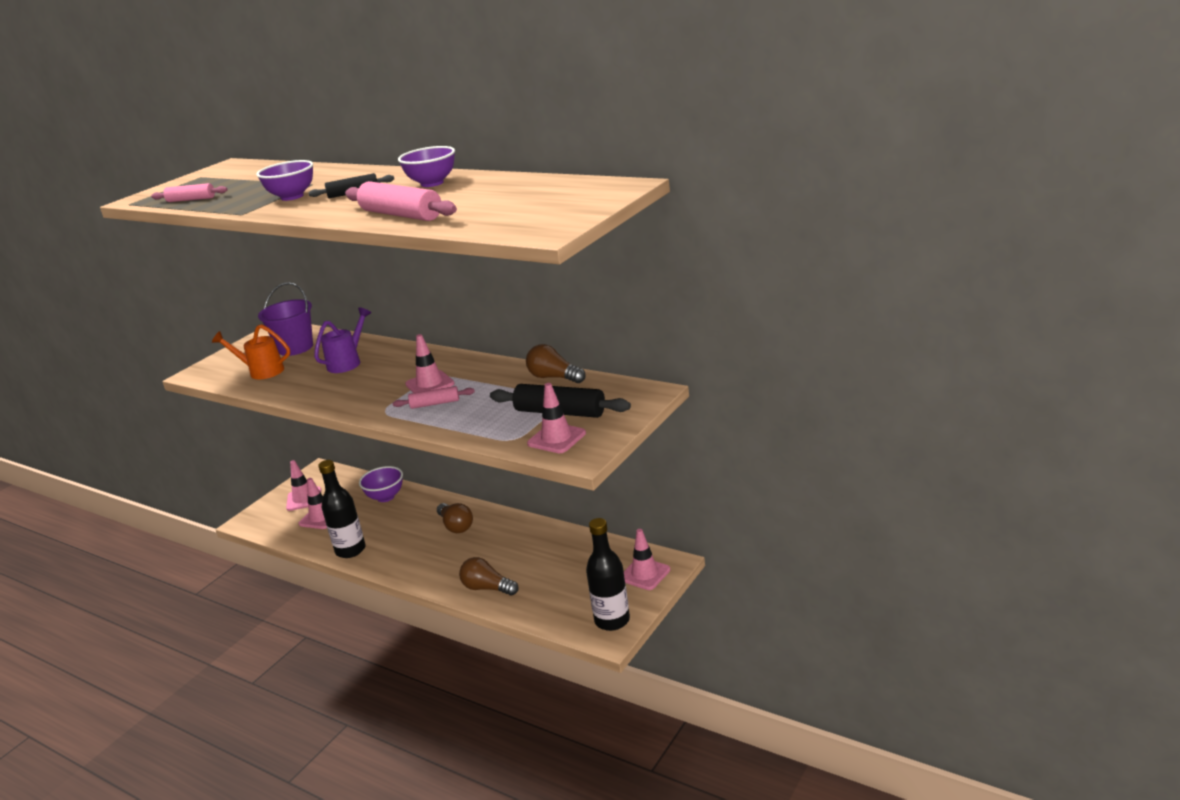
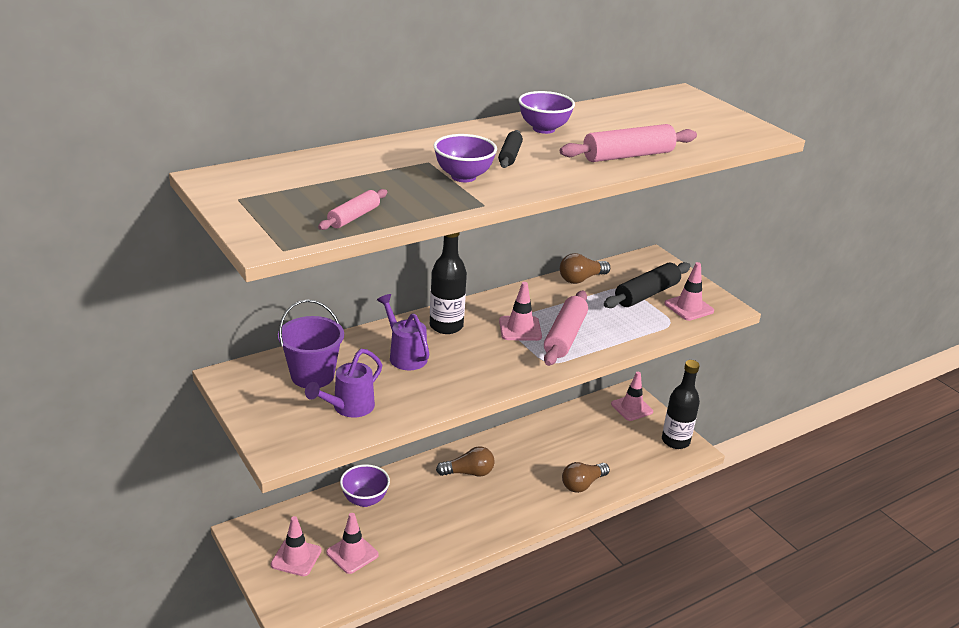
camera: 70 degrees left, 5 degrees up
orange watering can [212,324,290,379] -> purple watering can [305,349,382,417]
black bottle [318,460,365,558] -> black bottle moved to [430,232,467,334]
pink rolling pin [393,386,475,409] -> pink rolling pin [544,291,588,366], size x1.76

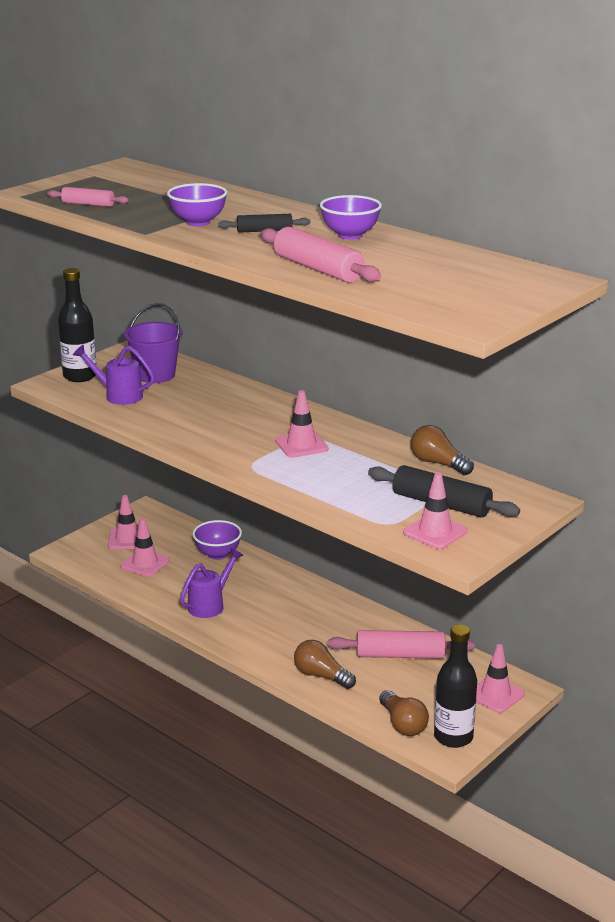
camera: 75 degrees right, 5 degrees down
purple watering can [377,294,429,370] -> purple watering can moved to [180,548,243,618]
black bottle [430,232,467,334] -> black bottle moved to [58,268,96,382]
brown light bulb [436,446,495,476] -> brown light bulb moved to [379,690,429,736]
pink rolling pin [544,291,588,366] -> pink rolling pin moved to [327,630,475,659]

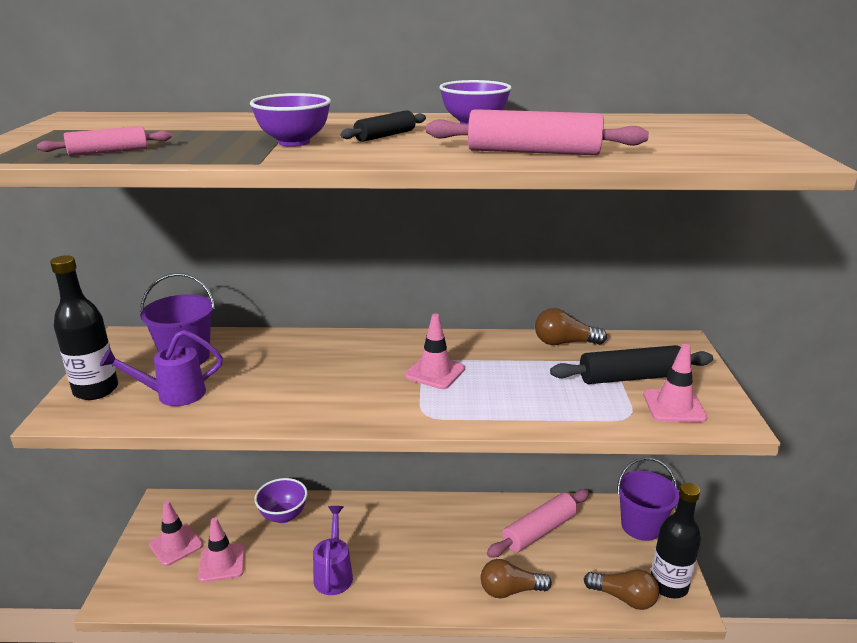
camera: 40 degrees left, 0 degrees up
pink traffic cone [476,644,525,713] -> purple bucket [617,458,680,541]

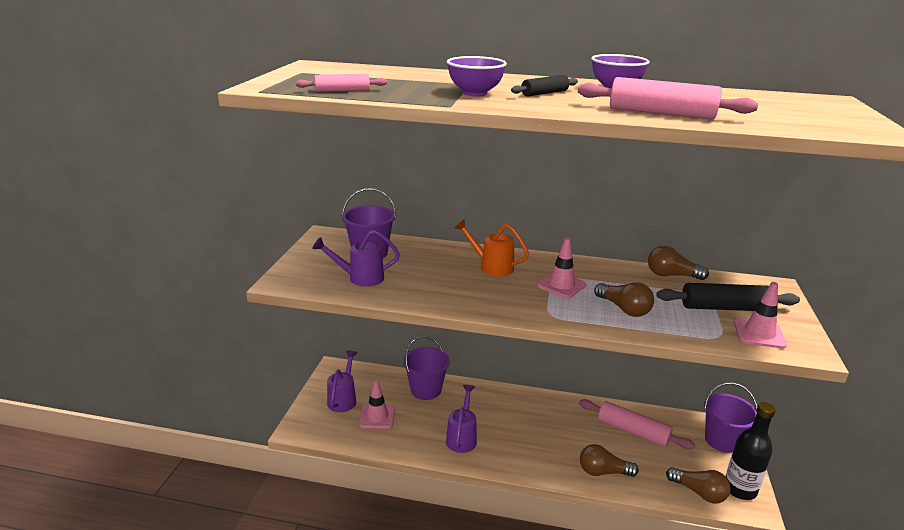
camera: 10 degrees right, 0 degrees up
black bottle [50,255,118,400] -> none
pink traffic cone [149,500,203,566] -> purple watering can [327,350,357,412]
purple bowl [254,478,307,523] -> purple bucket [403,336,450,400]
pink rolling pin [487,489,589,557] -> pink rolling pin turned 60 degrees clockwise [579,399,695,450]
none -> orange watering can [454,220,529,277]
none -> brown light bulb [594,282,654,317]

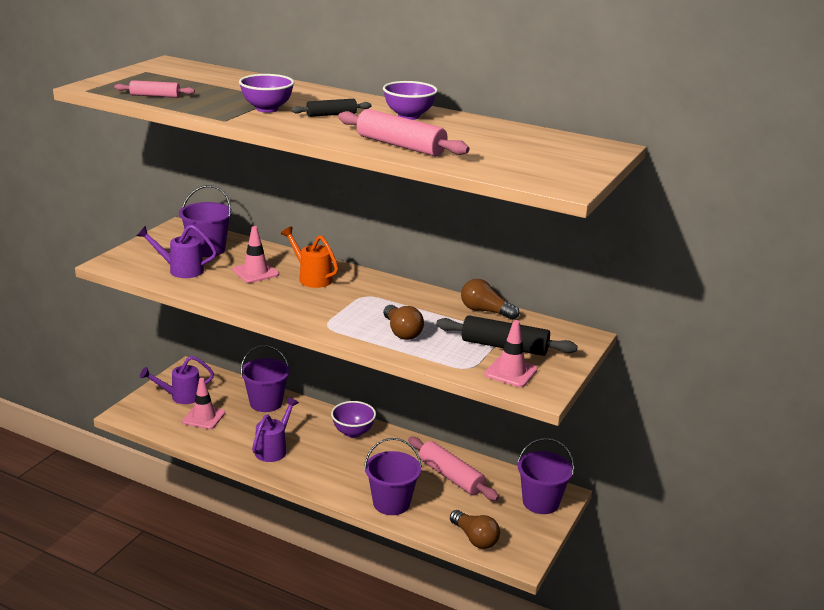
camera: 15 degrees right, 0 degrees up
purple watering can [327,350,357,412] -> purple watering can turned 135 degrees counterclockwise [140,356,214,404]
pink traffic cone [537,238,586,298] -> pink traffic cone moved to [233,226,279,283]
brown light bulb [580,444,639,477] -> purple bucket [364,438,422,515]
black bottle [725,402,776,500] -> none
none -> purple bowl [331,401,376,438]

